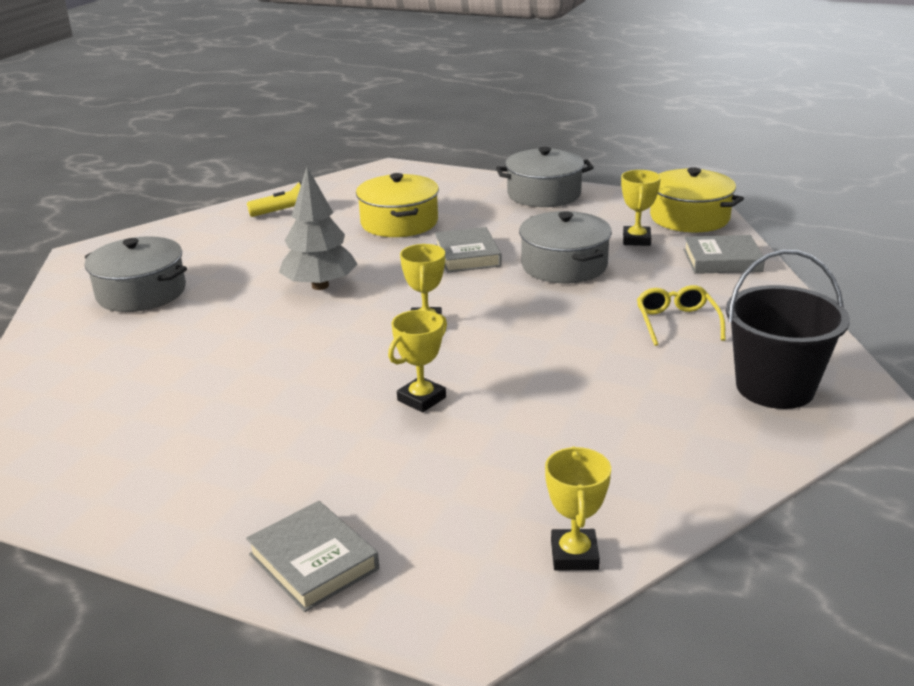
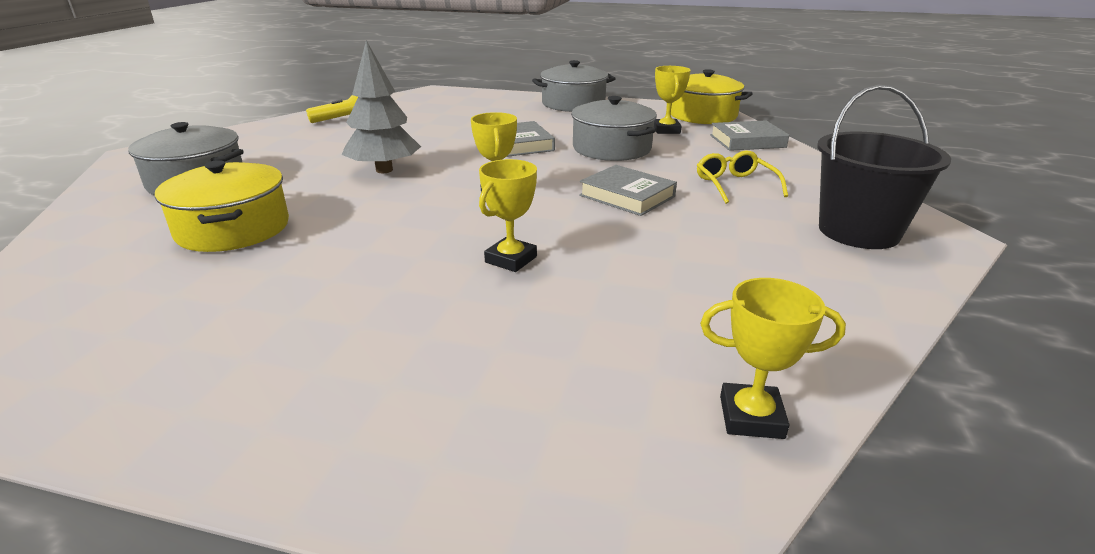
camera: 10 degrees left, 0 degrees up
grey book [246,501,379,612] -> grey book moved to [579,165,677,216]
yellow pot [356,173,439,237] -> yellow pot moved to [155,160,289,252]
yellow trophy [545,446,611,571] -> yellow trophy turned 75 degrees counterclockwise [700,278,846,439]

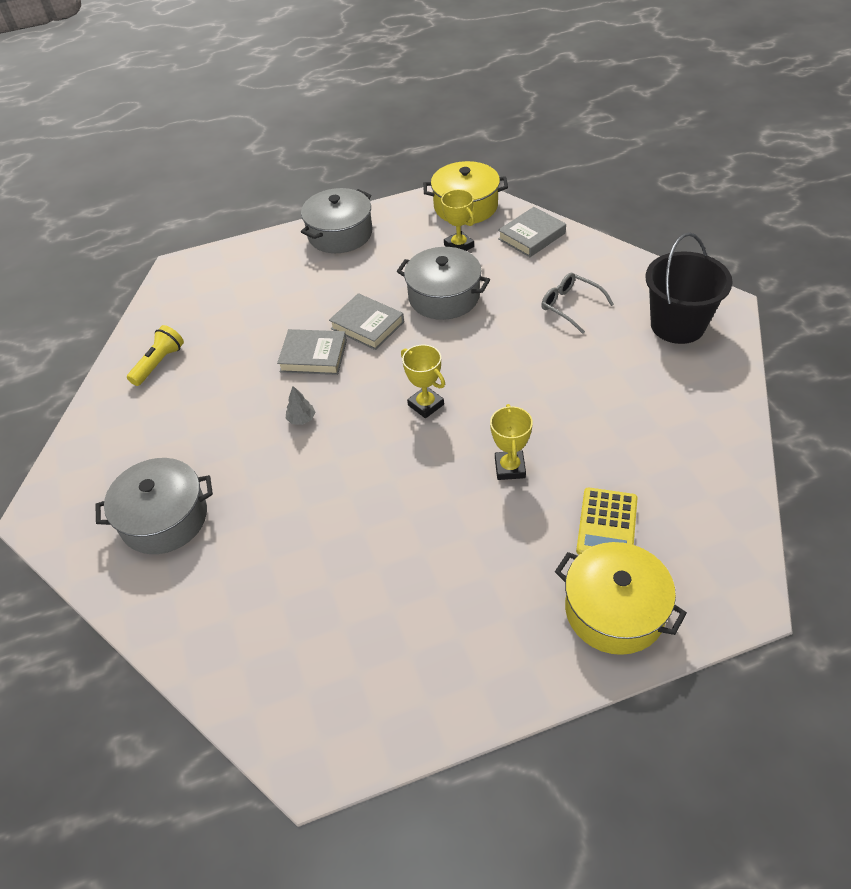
camera: 30 degrees left, 20 degrees up
yellow pot [155,160,289,252] -> yellow pot moved to [555,542,687,655]
grey tree [342,40,421,173] -> grey tree [286,386,315,425], size x0.42
grey book [579,165,677,216] -> grey book moved to [277,329,347,375]
yellow glasses [697,150,788,204] -> grey glasses [541,273,614,334]
yellow trophy [700,278,846,439] -> none
none -> yellow calculator [576,488,637,555]

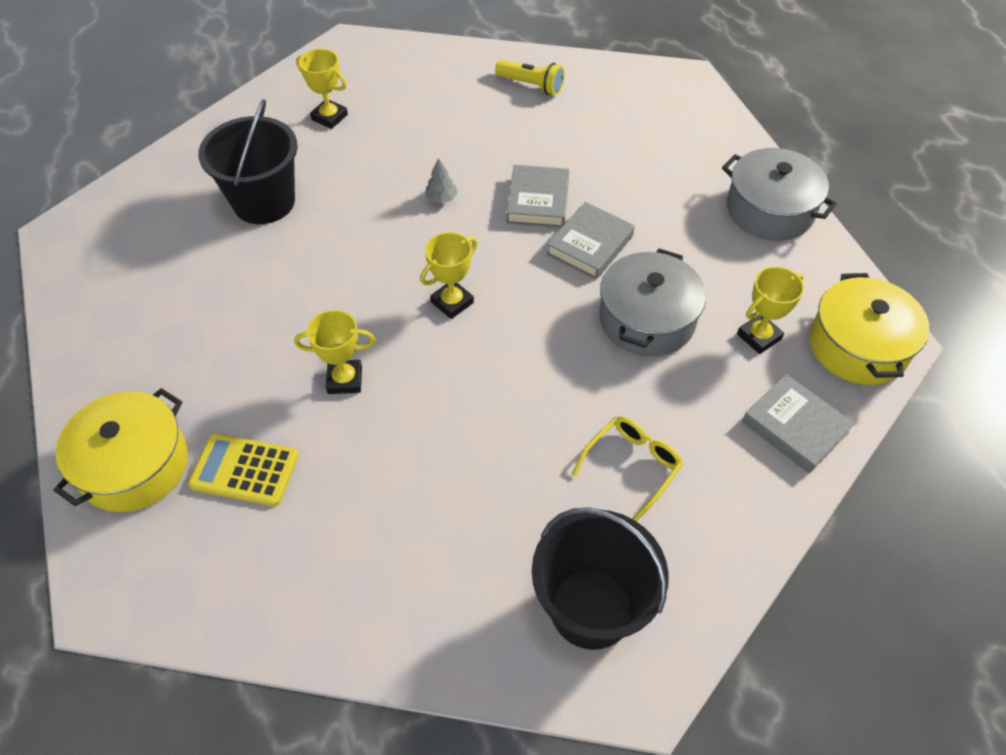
camera: 85 degrees right, 5 degrees up
grey pot [95,458,213,554] -> yellow trophy [296,49,348,129]
grey glasses [541,273,614,334] -> yellow glasses [572,416,683,522]
none -> black bucket [198,99,298,224]

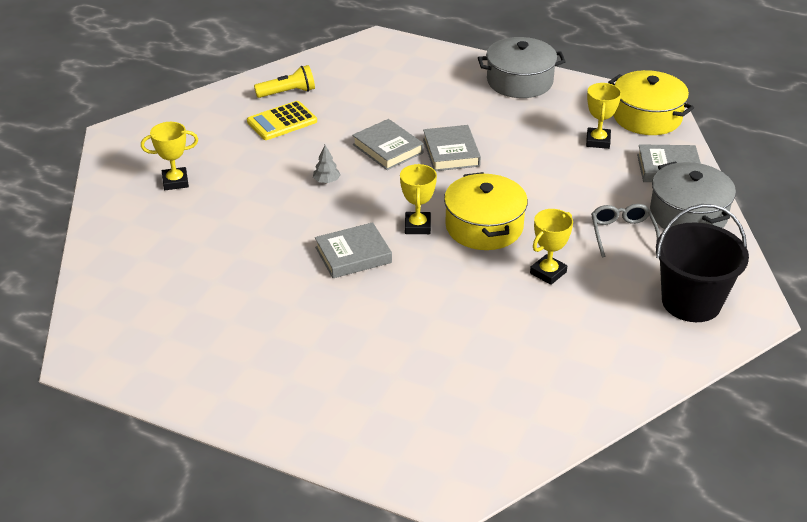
camera: 45 degrees left, 15 degrees down
yellow pot [53,388,188,512] -> yellow pot moved to [444,172,528,250]
yellow calculator [188,433,299,506] -> yellow calculator moved to [247,101,317,140]
black bucket [198,99,298,224] -> none
yellow trophy [294,310,375,394] -> yellow trophy moved to [530,209,573,285]
yellow glasses [572,416,683,522] -> grey glasses [591,204,660,257]
grey pot [599,249,706,357] -> grey pot moved to [650,161,736,229]
none -> grey book [315,222,392,278]

